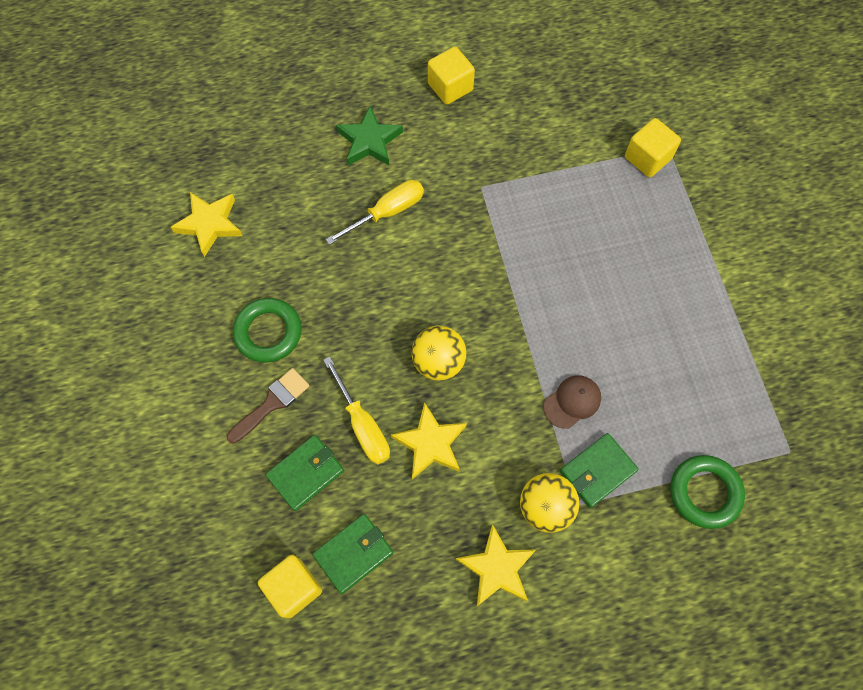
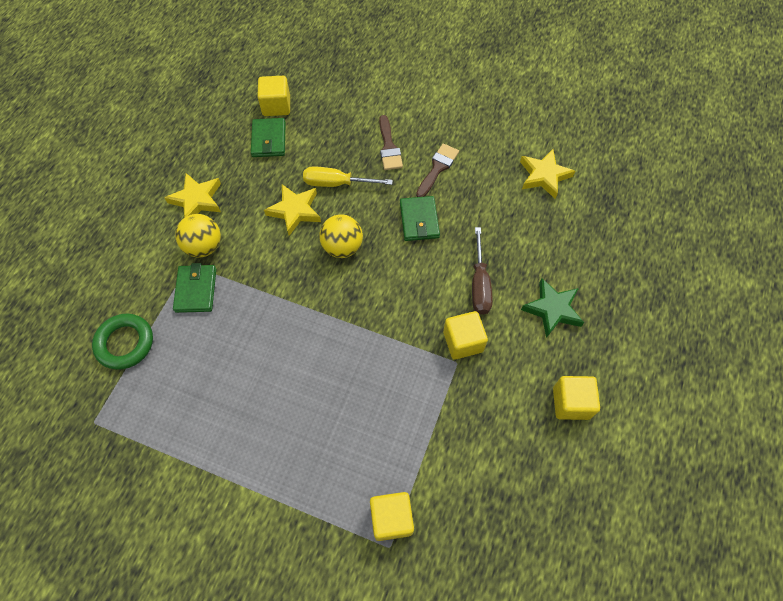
camera: 125 degrees right, 5 degrees down
green ring [233,298,302,363] -> brown brush [416,143,459,197]
green wallet [266,435,344,511] -> green wallet moved to [400,196,440,241]
yellow screwdriver [326,180,424,245] -> brown screwdriver [472,227,493,315]
brown cap [543,375,601,429] -> none
none -> yellow cube [443,311,488,360]

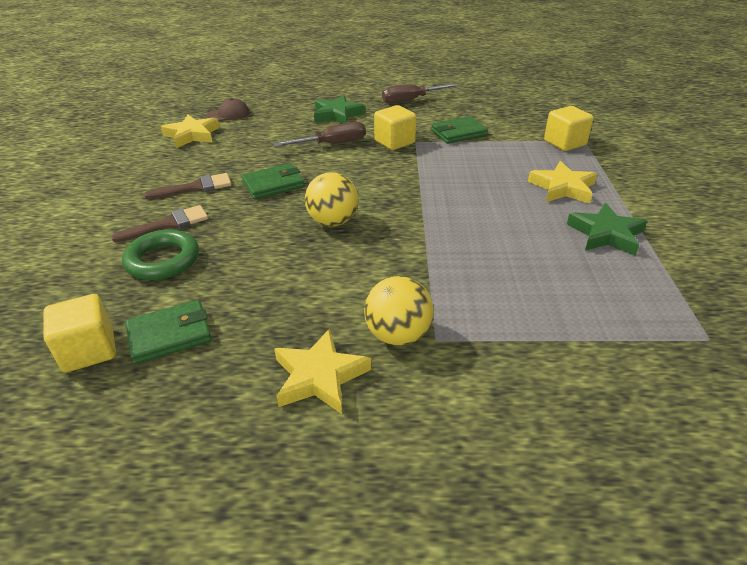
camera: 110 degrees left, 25 degrees down
green ring [92,314,153,370] -> green ring moved to [122,229,199,280]
green wallet [173,263,216,313] -> green wallet moved to [431,116,488,144]
yellow star [264,184,321,236] -> yellow star moved to [528,161,597,204]
yellow screwdriver [303,166,393,187] -> none
brown brush [416,143,459,197] -> brown brush turned 150 degrees clockwise [144,173,232,199]
yellow cube [553,376,600,420] -> brown screwdriver [382,84,458,104]
none -> brown cap [206,98,250,121]
none -> green star [567,203,647,256]

